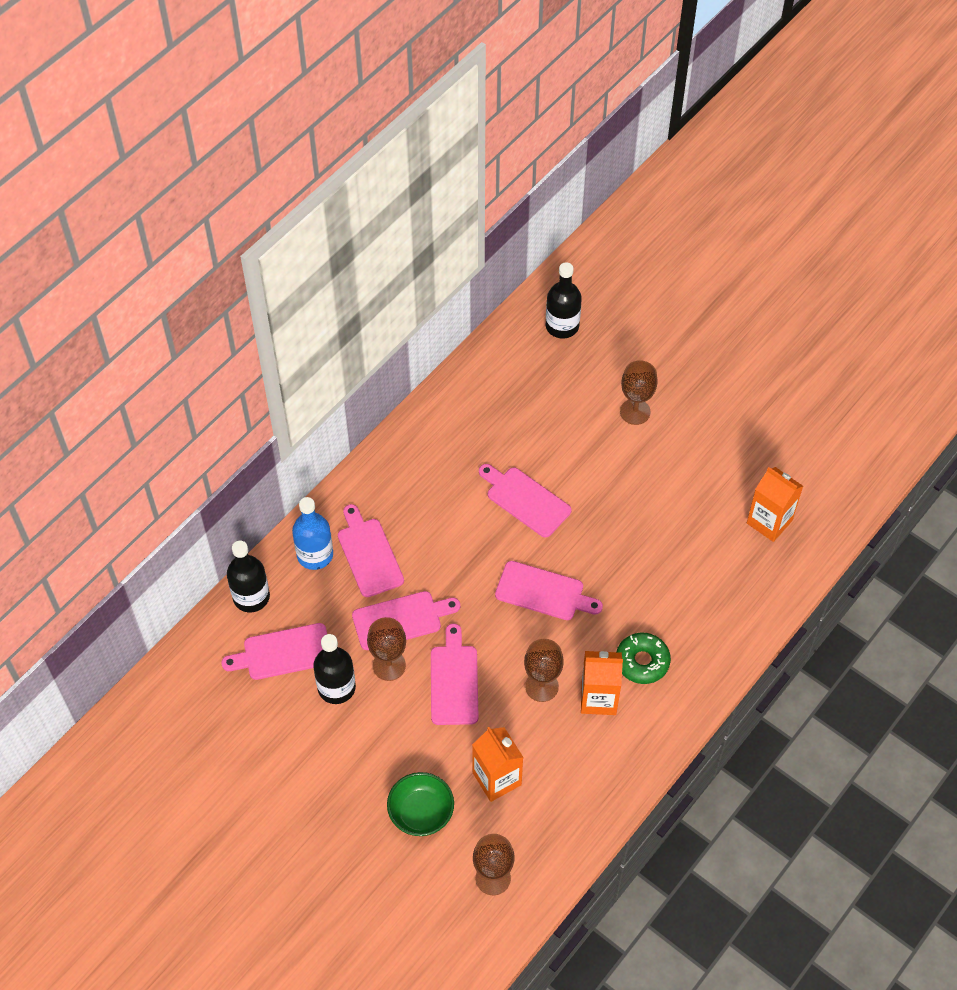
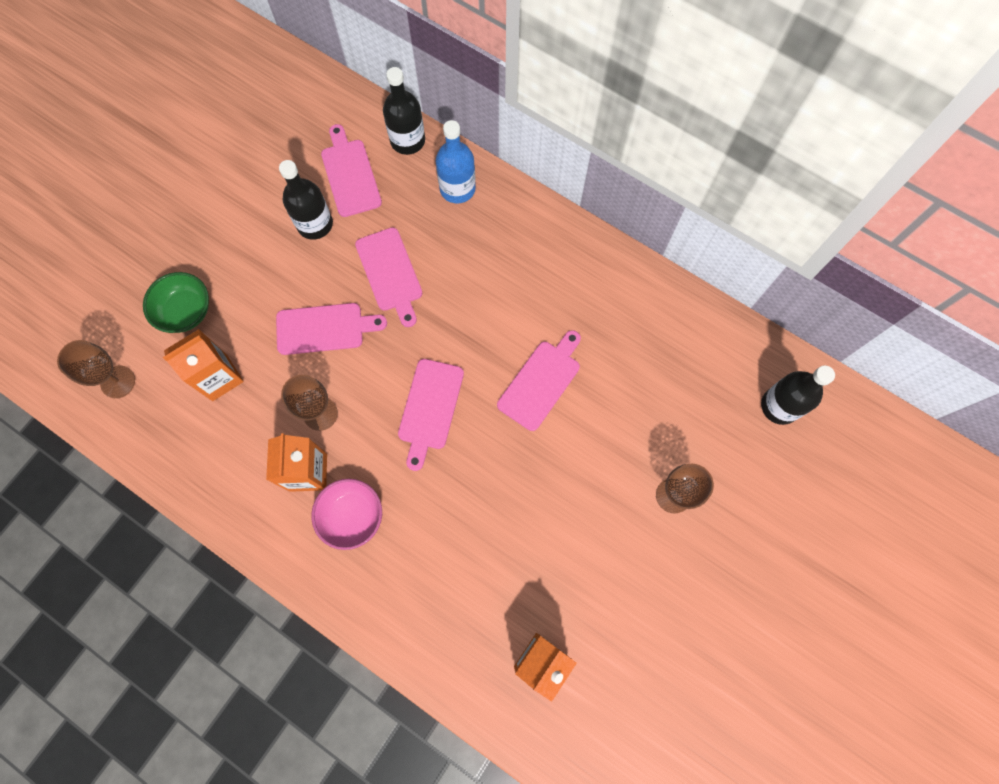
camera: 85 degrees right, 15 degrees up
pink cutting board [338,504,404,597] -> none
brown goblet [367,617,406,681] -> none
green donut [617,633,671,684] -> pink bowl [311,479,382,550]

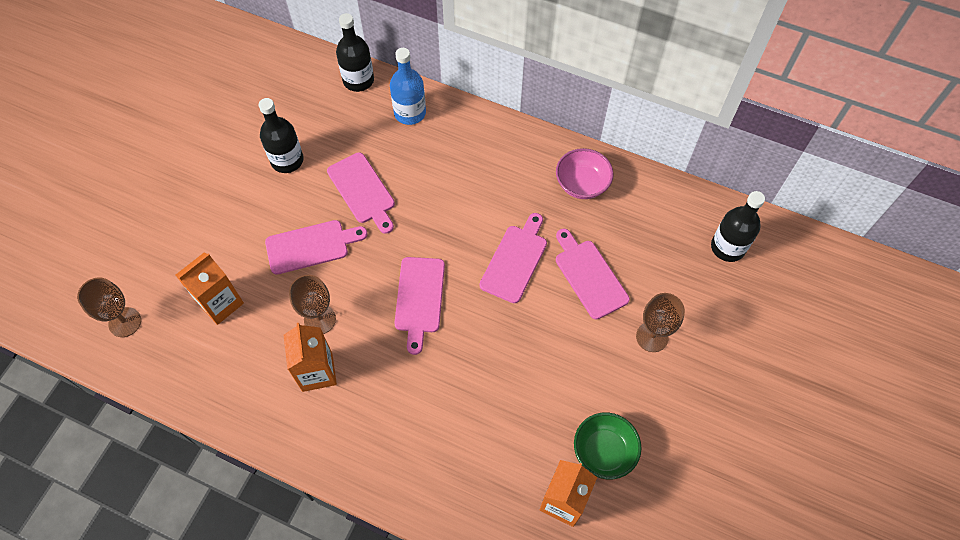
camera: 10 degrees left, 10 degrees down
green bowl [143,272,209,333] -> green bowl moved to [574,413,642,479]
pink bowl [311,479,382,550] -> pink bowl moved to [556,148,614,199]
pink cutting board [321,124,382,217] -> pink cutting board moved to [556,229,630,319]

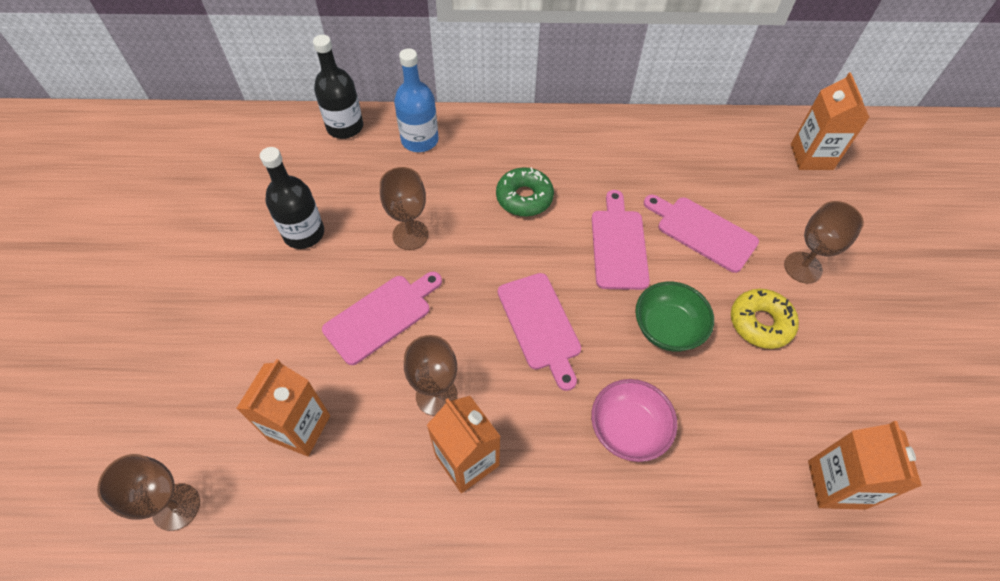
camera: 25 degrees left, 5 degrees down
pink cutting board [327,152,395,234] -> brown goblet [380,167,429,250]
pink bowl [556,148,614,199] -> pink bowl moved to [591,379,678,462]
green bowl [574,413,642,479] -> green bowl moved to [635,282,714,352]
black bottle [711,191,765,262] -> orange carton [791,72,870,170]
none -> green donut [496,167,554,217]
none -> yellow donut [731,289,799,349]

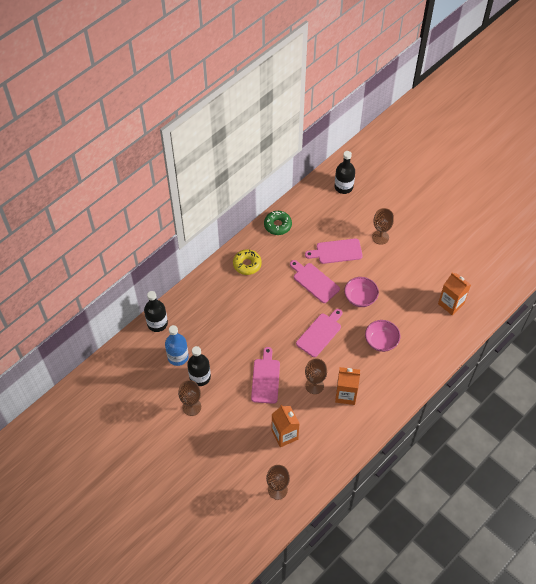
camera: 45 degrees left, 0 degrees up
brown goblet [380,167,429,250] -> brown goblet moved to [178,380,201,416]
blue bottle [394,48,439,152] -> blue bottle moved to [165,325,189,366]
green donut [496,167,554,217] -> green donut moved to [264,211,292,235]
pink cutting board [498,273,581,391] -> pink cutting board turned 75 degrees counterclockwise [296,309,342,357]
green bowl [635,282,714,352] -> pink bowl [344,277,379,307]
yellow donut [731,289,799,349] -> yellow donut moved to [233,249,262,275]
orange carton [791,72,870,170] -> black bottle [334,151,355,194]

